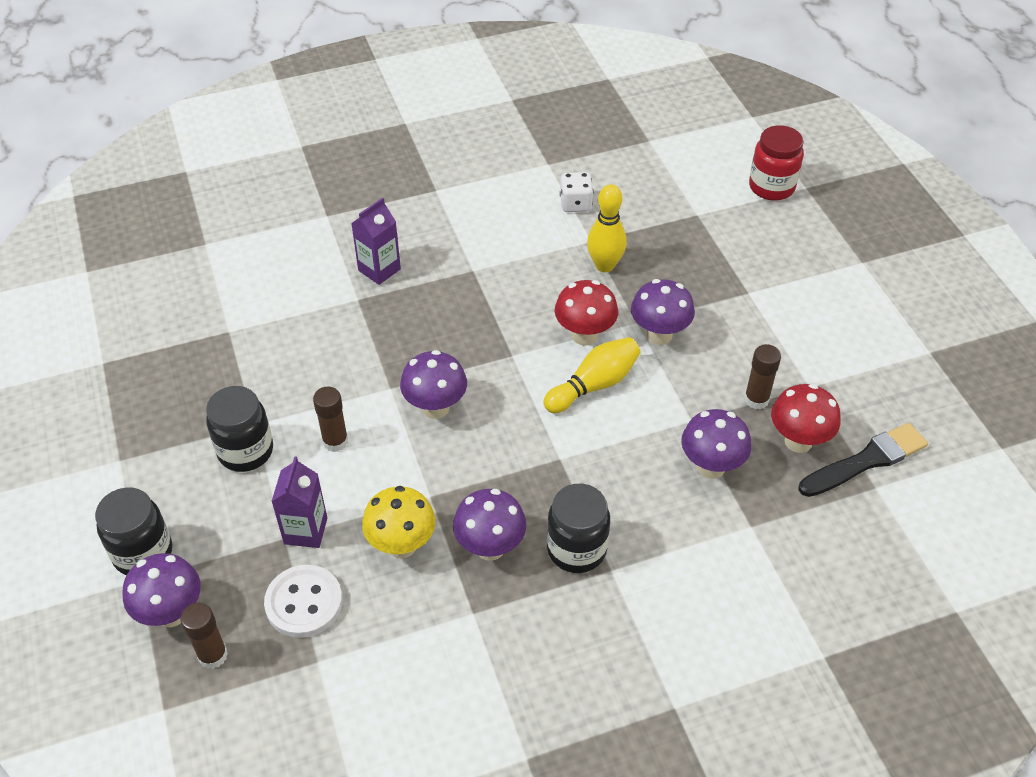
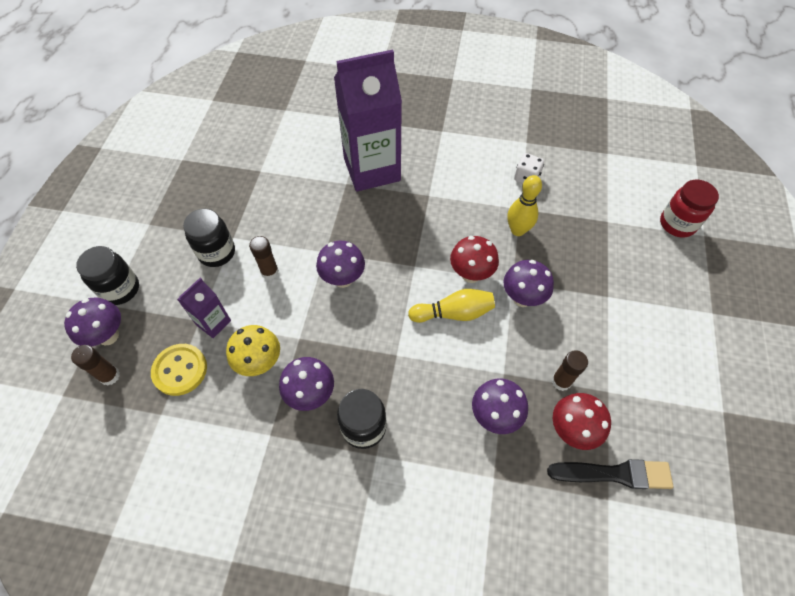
camera: 30 degrees right, 10 degrees up
white button [264,565,342,638] -> yellow button [151,344,207,396]
purple carton [351,198,401,285] -> purple carton [334,49,402,192], size x2.19

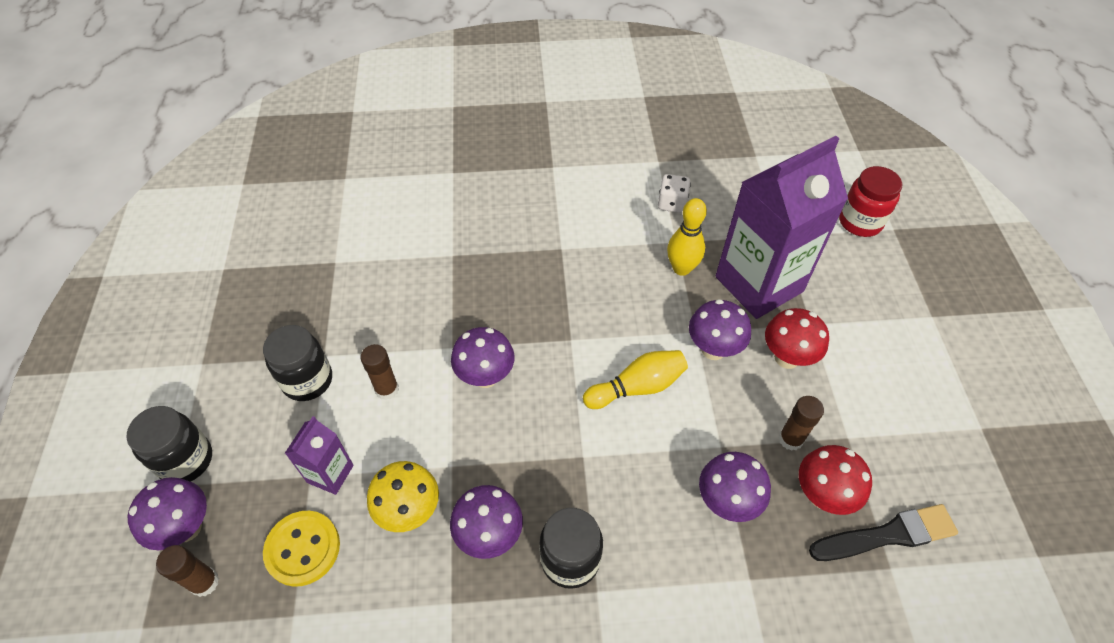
camera: 15 degrees left, 5 degrees down
purple carton [334,49,402,192] -> purple carton moved to [715,136,848,319]
red mushroom [450,236,499,283] -> red mushroom moved to [765,308,829,369]

